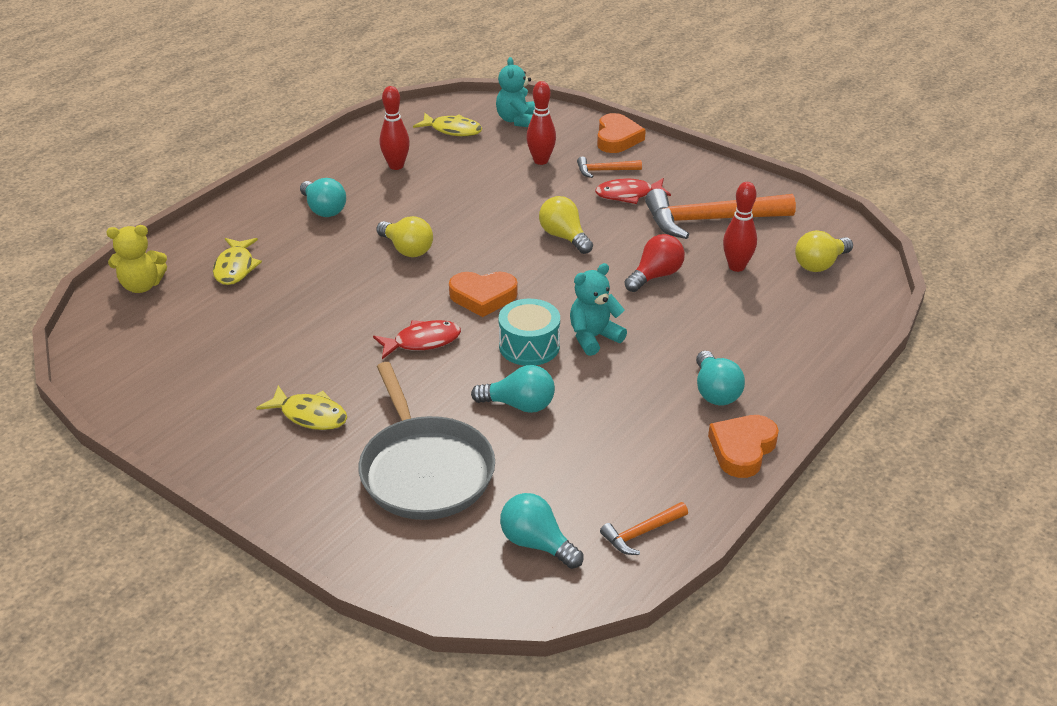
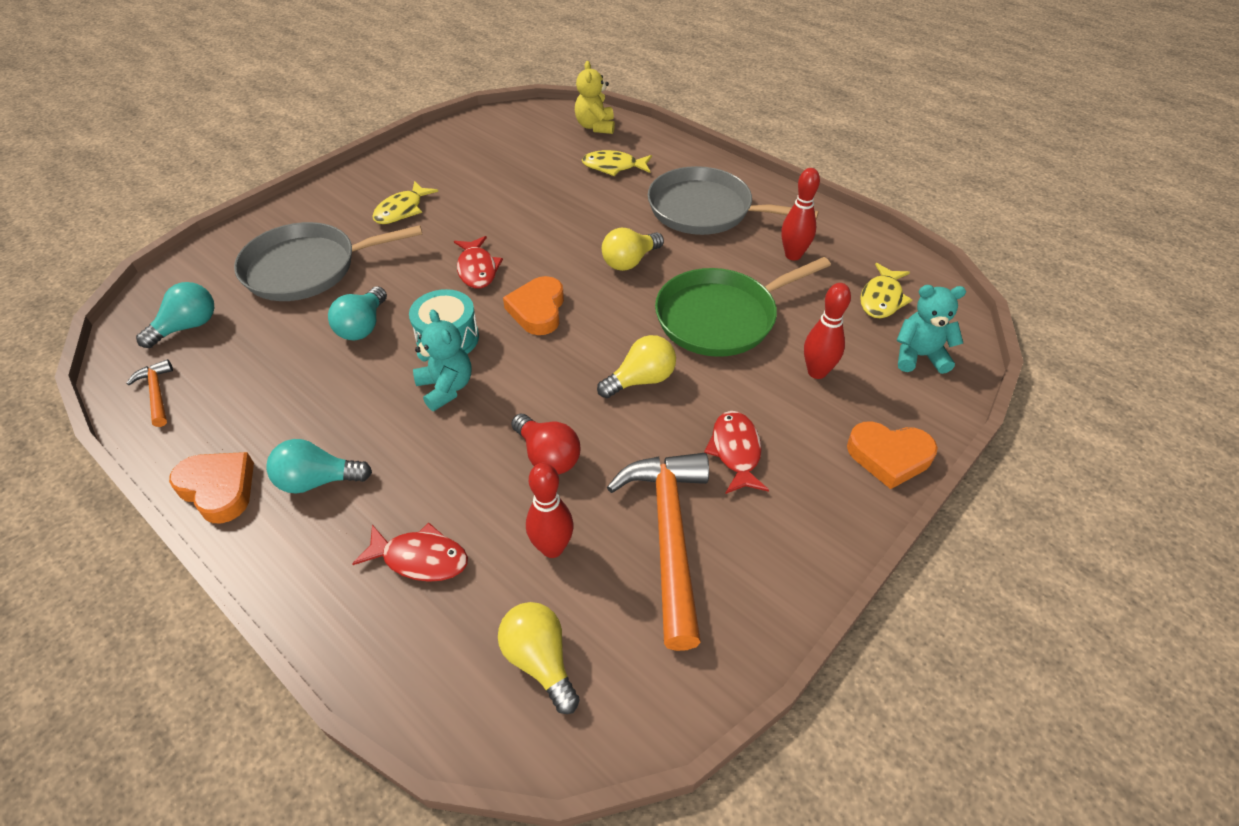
camera: 95 degrees right, 10 degrees up
turquoise light bulb [300,178,346,217] -> grey pan [648,166,819,235]
orange hammer [577,157,642,178] -> none
none -> red fish [352,523,468,582]
none -> green pan [655,257,831,357]

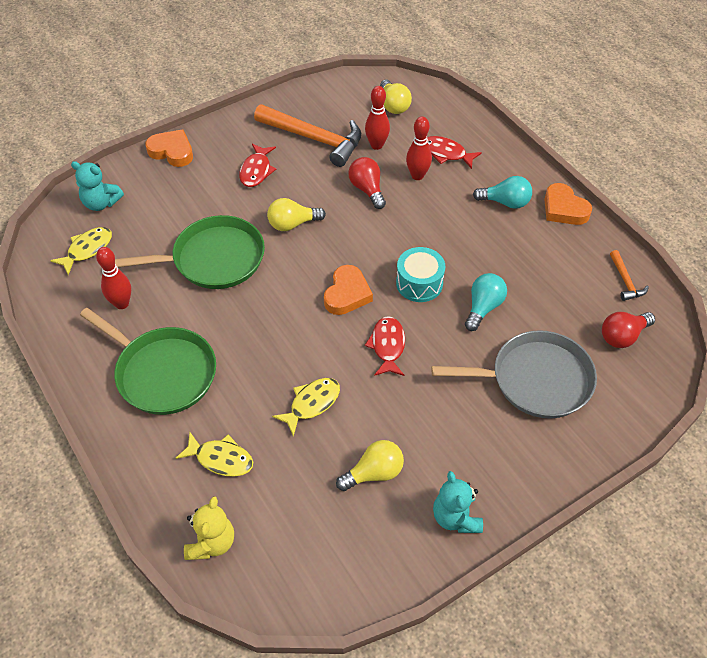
camera: 165 degrees left, 5 degrees up
turquoise light bulb [136,282,215,348] -> red light bulb [602,312,655,348]
yellow fish [372,181,438,224] -> yellow fish moved to [272,378,340,437]
turquoise teddy bear [413,309,471,411] -> turquoise teddy bear moved to [433,471,483,533]
yellow light bulb [602,228,664,271] -> yellow light bulb moved to [336,440,404,491]
orange hammer [607,453,709,651] -> orange hammer turned 75 degrees counterclockwise [254,104,361,167]
grey pan [648,166,819,235] -> green pan [80,308,216,415]
red bowling pin [804,283,851,379] -> red bowling pin moved to [406,117,432,180]

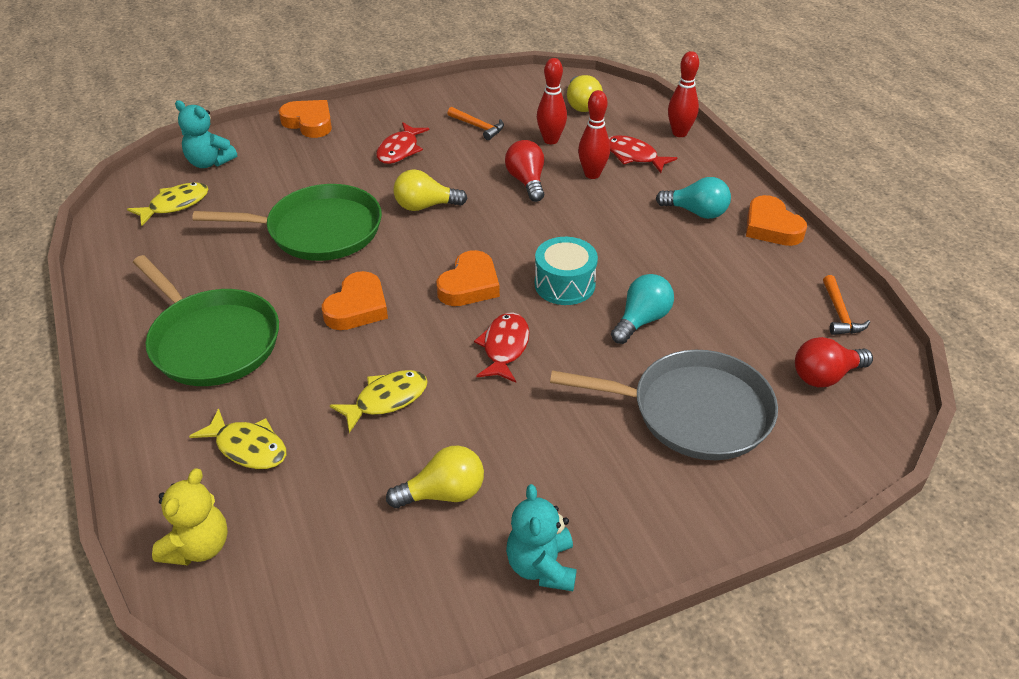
camera: 10 degrees right, 10 degrees down
red bowling pin [96,247,131,309] -> red bowling pin moved to [668,51,699,137]
orange hammer [254,104,361,167] -> orange hammer [447,107,504,140], size x0.46
none -> orange heart [322,271,388,330]

